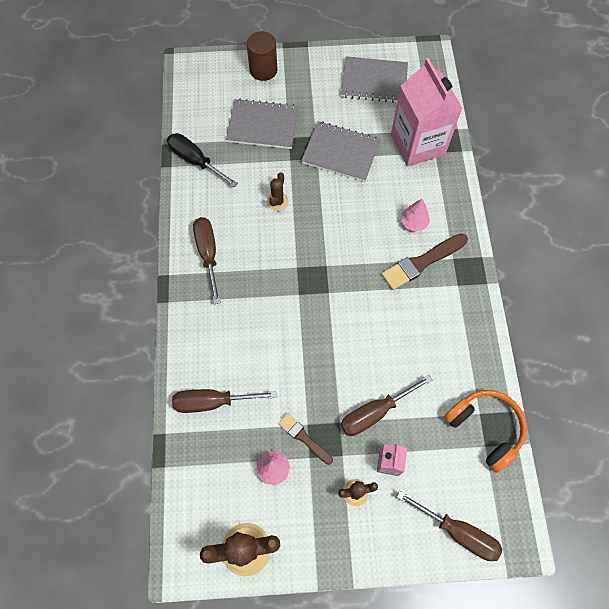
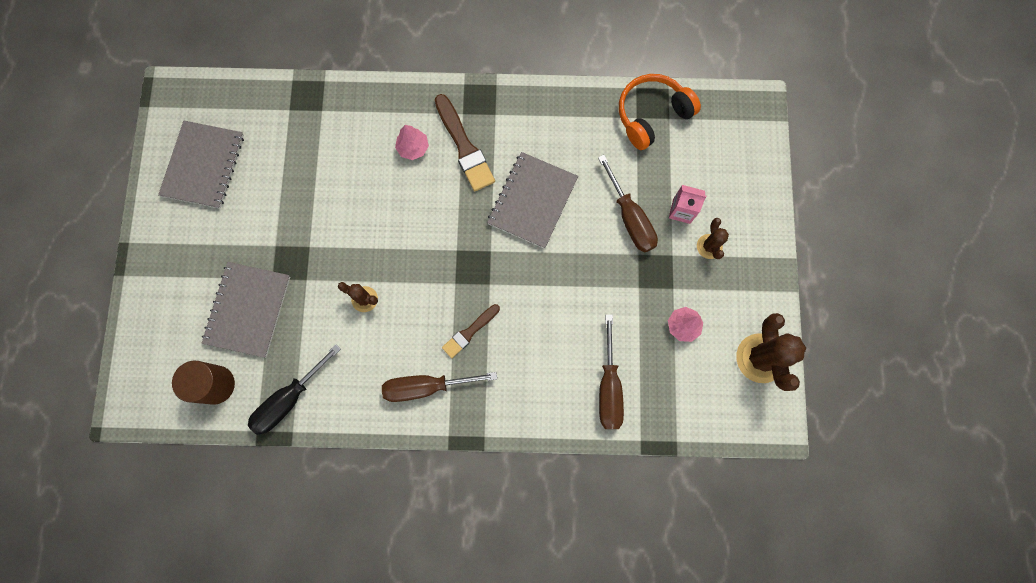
camera: 85 degrees left, 10 degrees up
brown cylinder [247,31,277,81] -> brown cylinder moved to [172,361,235,405]
brown brush [278,413,333,465] -> brown brush moved to [442,304,500,358]
grey notebook [301,121,381,182] -> grey notebook moved to [487,152,578,249]
pink carton [391,58,463,167] -> none
brown screwdriver [397,491,502,561] -> none

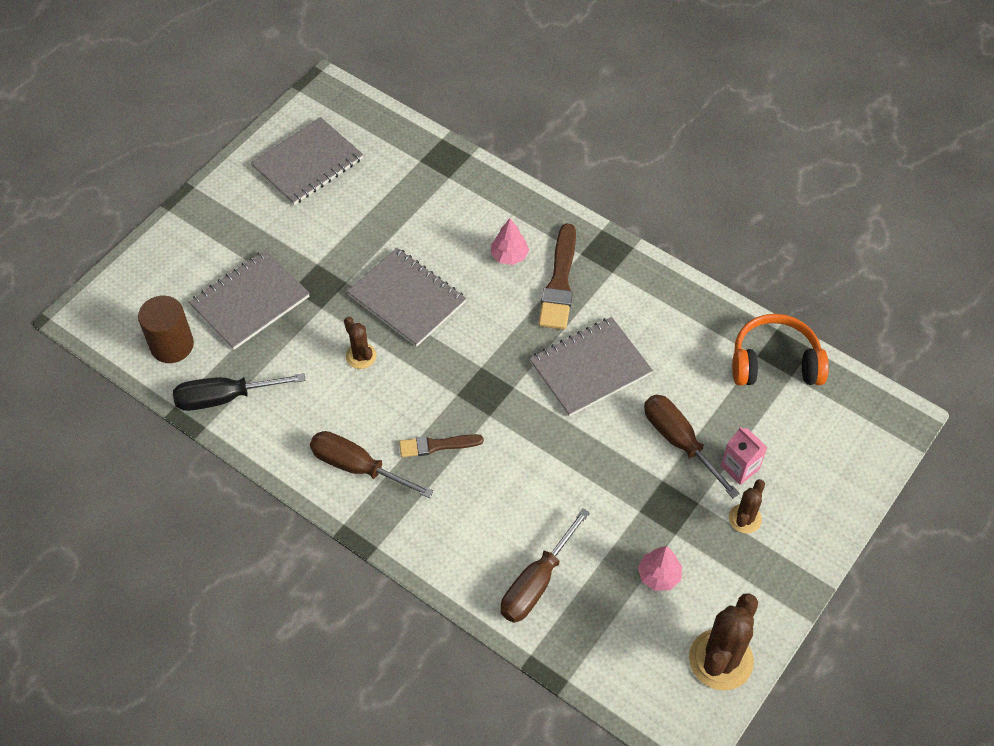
camera: 35 degrees right, 20 degrees down
brown screwdriver [598,155,658,252] -> brown screwdriver turned 135 degrees clockwise [644,395,740,498]
none -> grey notebook [347,248,466,347]

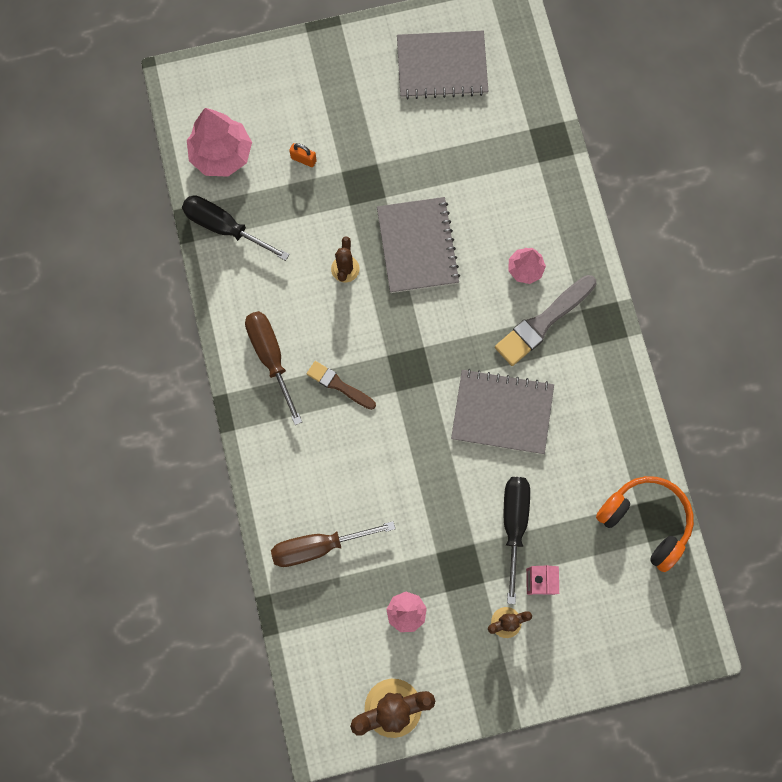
camera: 40 degrees right, 20 degrees up
brown cylinder [138,296,194,363] -> pink tree [187,108,252,177]
grey notebook [189,250,310,350] -> orange padlock [289,143,317,167]
brown brush [538,223,576,330] -> grey brush [495,275,596,366]
brown screwdriver [644,395,740,498] -> black screwdriver [504,477,530,604]

